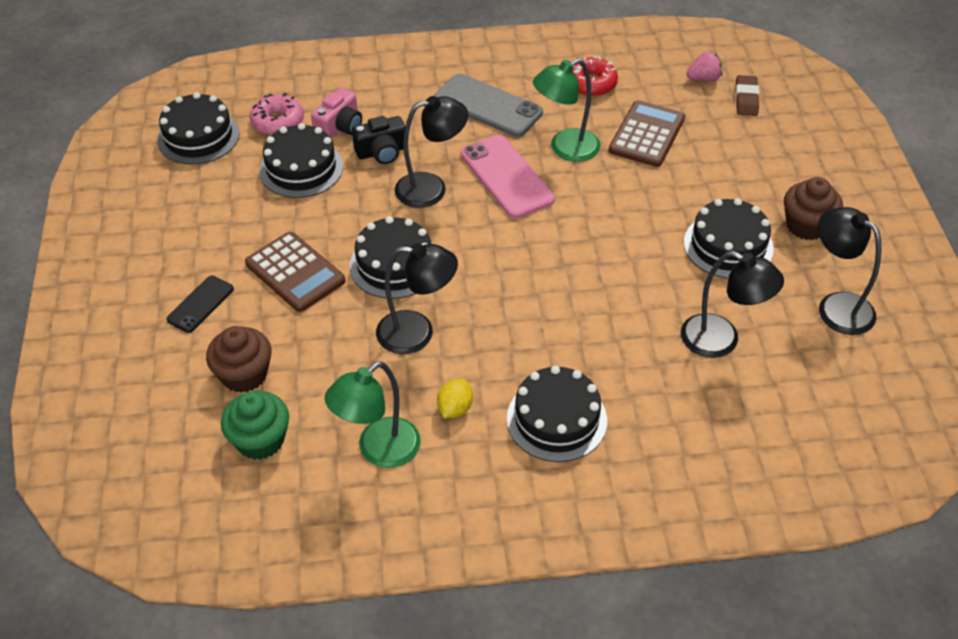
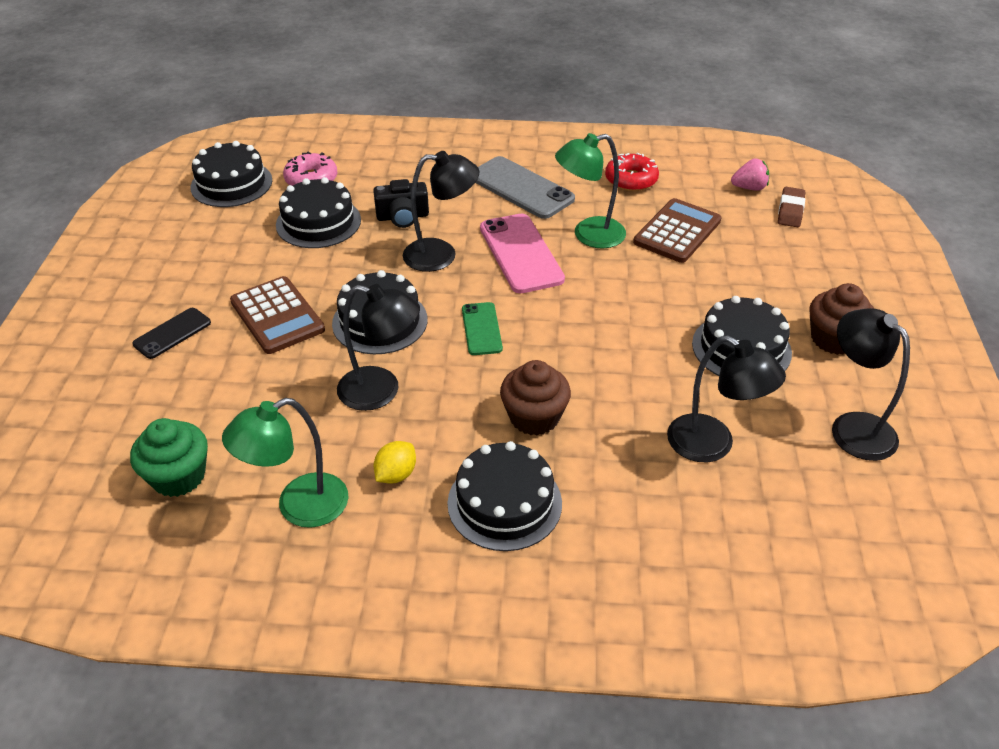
camera: 10 degrees right, 5 degrees down
brown cupcake [206,326,271,393] -> brown cupcake moved to [500,360,571,436]
pink camera [311,88,362,139] -> none
none -> green phone [462,302,503,355]

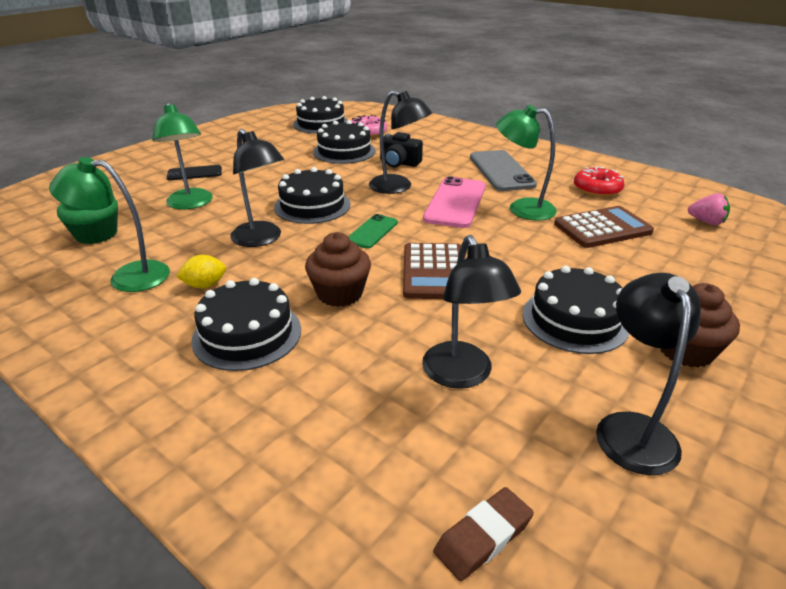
camera: 35 degrees right, 10 degrees down
brown calculator [230,276,325,354] -> brown calculator moved to [403,243,465,299]
brown eraser [778,187,805,227] -> brown eraser moved to [434,487,534,581]
none -> green lamp [152,102,213,209]

